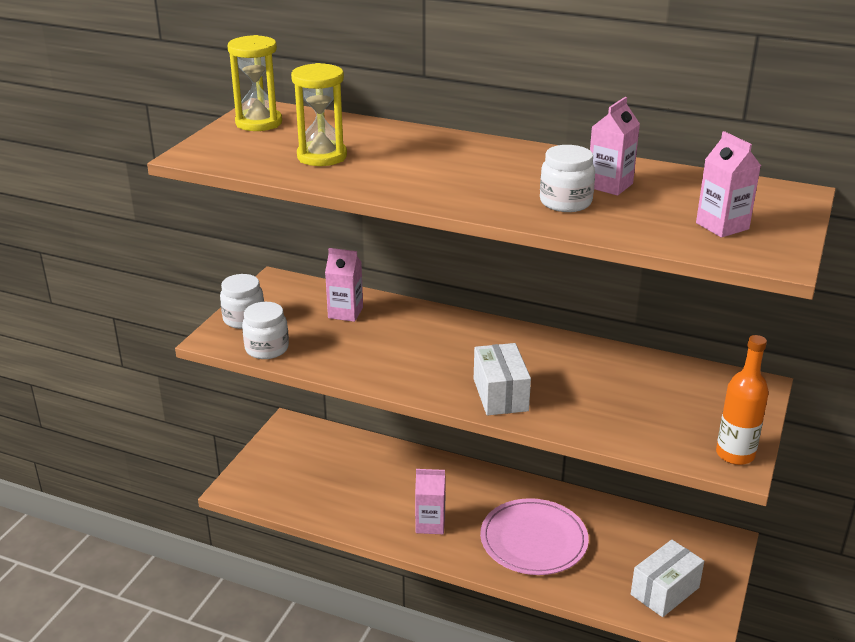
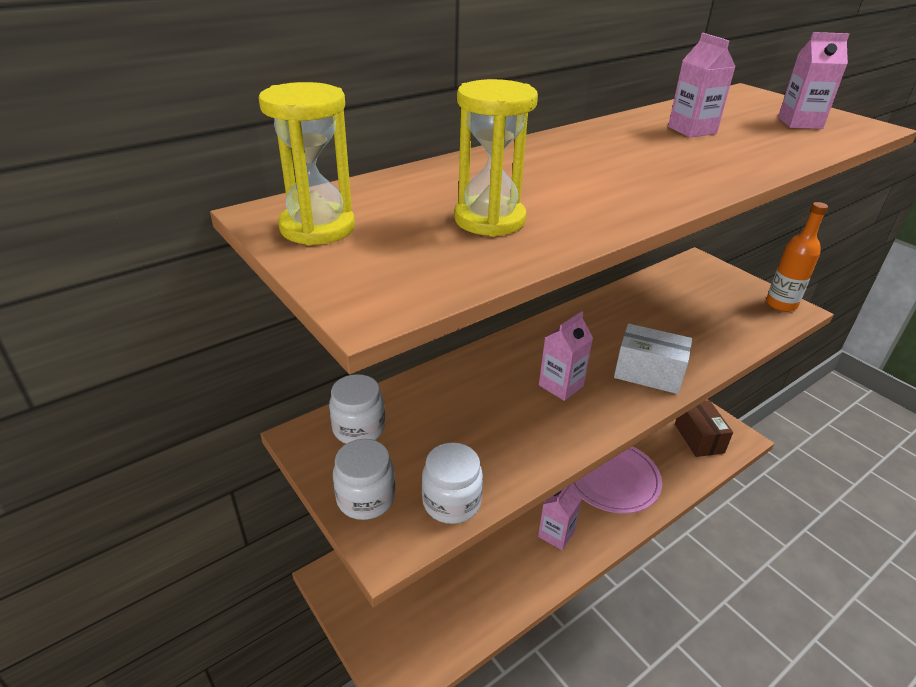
camera: 60 degrees left, 5 degrees up
pink carton [325,248,363,322] -> pink carton moved to [539,311,593,401]
white jar [540,145,595,212] -> white jar moved to [329,374,385,444]
white box [631,540,704,617] -> brown box [675,400,733,457]

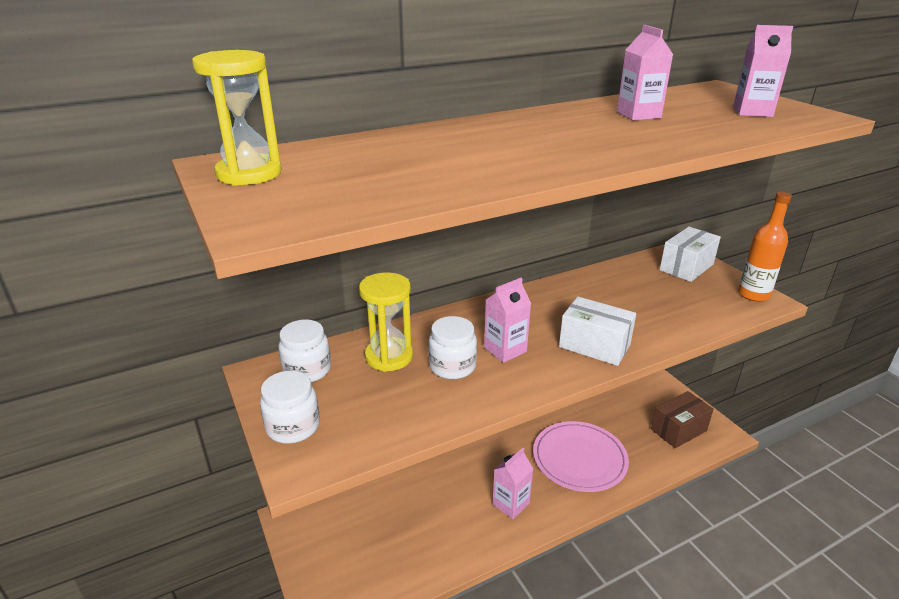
camera: 10 degrees right, 5 degrees down
white jar [422,442,483,524] -> white jar moved to [428,316,477,379]
yellow hourglass [454,79,538,237] -> yellow hourglass moved to [359,272,413,372]
brown box [675,400,733,457] -> brown box turned 60 degrees clockwise [651,391,713,448]
none -> white box [660,227,721,282]

